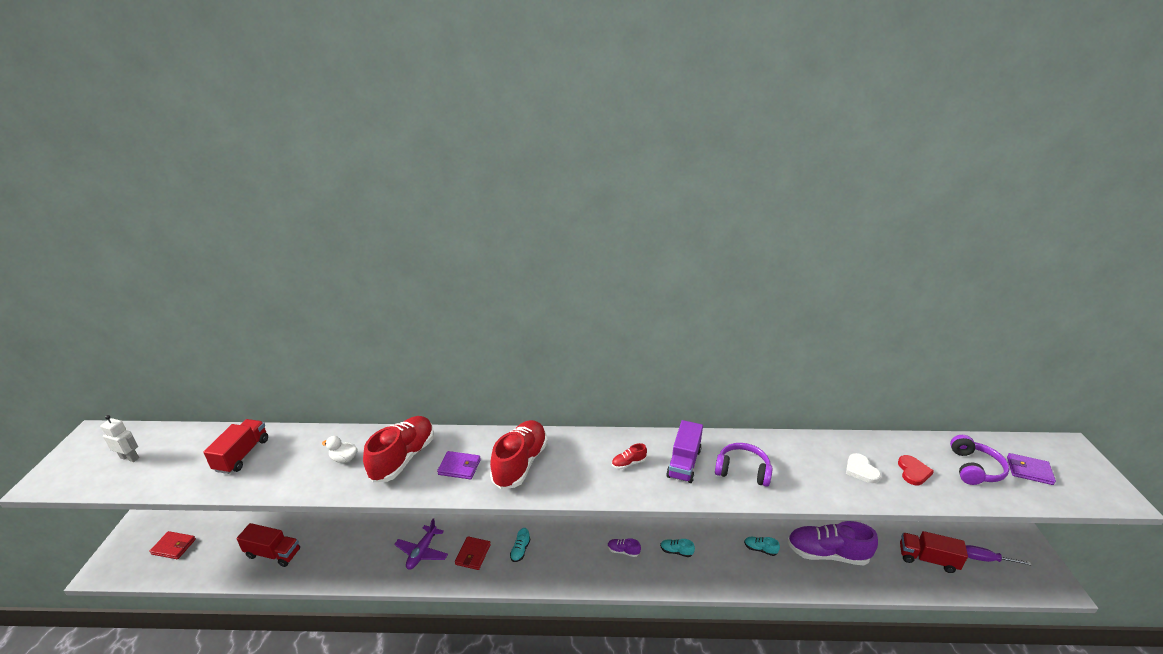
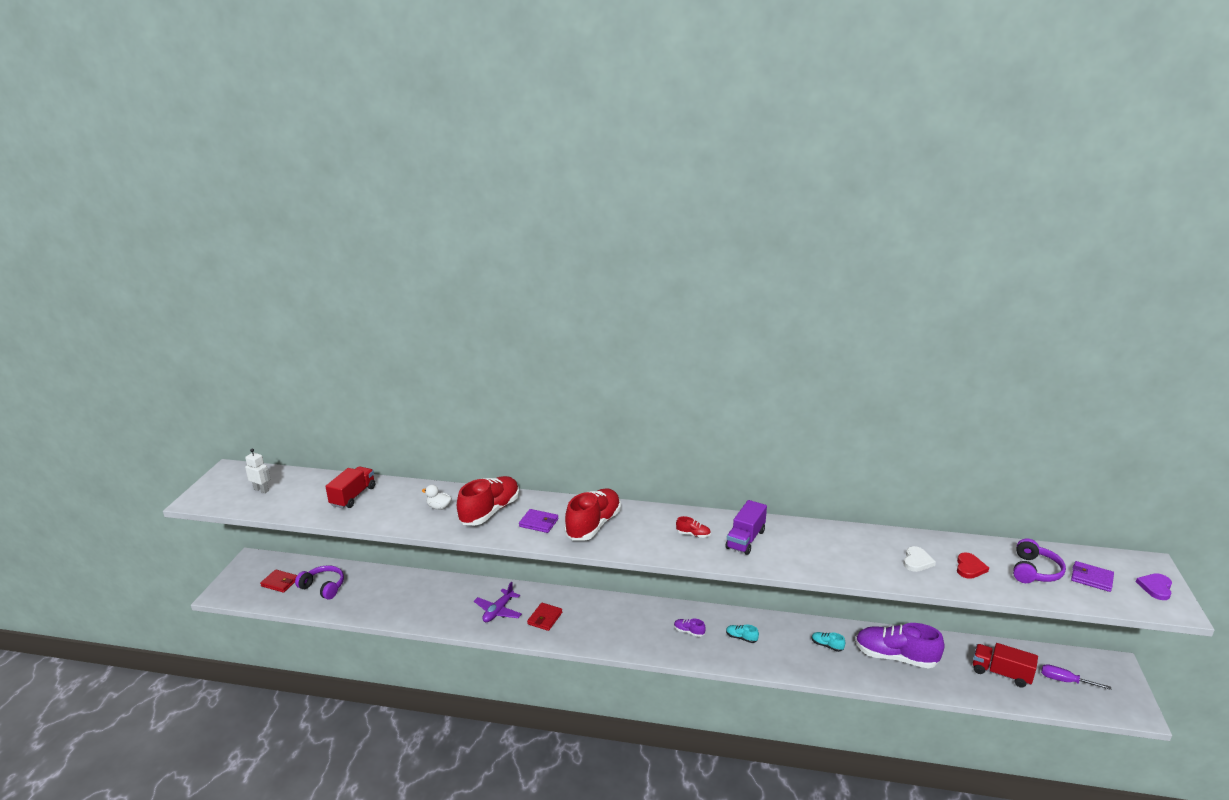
camera: 10 degrees right, 5 degrees down
red truck [236,523,300,567] -> none
turquoise shoe [510,528,530,562] -> none
red shoe [612,443,647,469] -> red shoe turned 150 degrees counterclockwise [676,516,711,538]
purple headphones [715,443,773,487] -> purple headphones moved to [295,565,344,600]
white heart [846,453,881,483] -> white heart turned 150 degrees counterclockwise [903,546,936,572]
none -> purple heart [1136,573,1172,600]

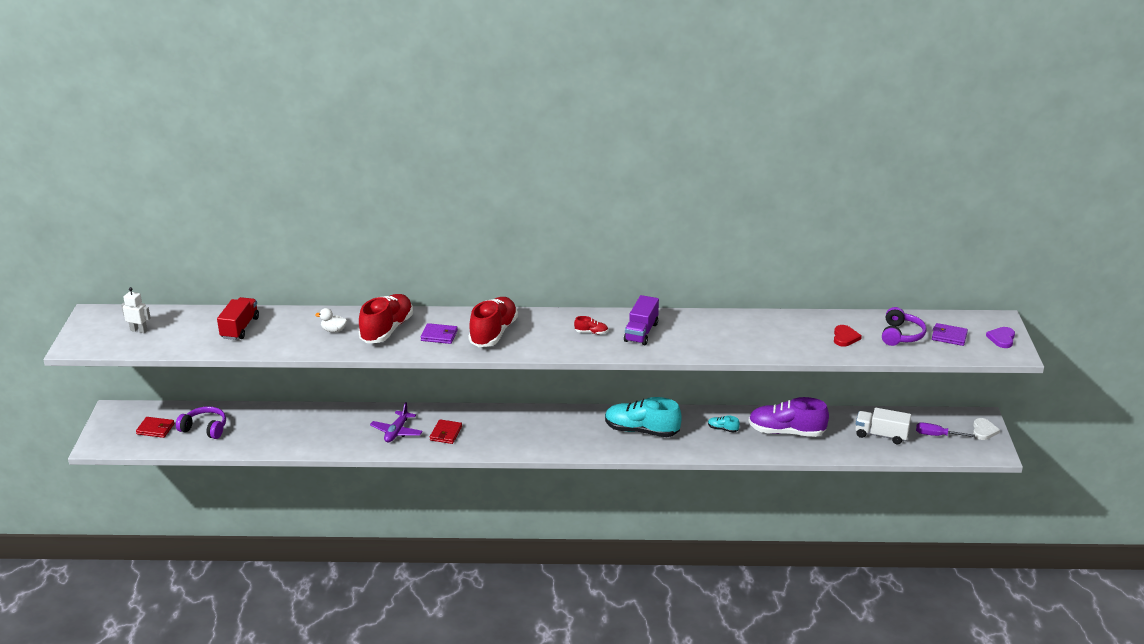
camera: 10 degrees left, 5 degrees up
purple shoe [674,618,706,637] -> none
turquoise shoe [726,625,759,643] -> turquoise shoe [605,397,682,437], size x2.39
white heart [903,546,936,572] -> white heart moved to [973,418,1000,440]
red truck [973,643,1038,688] -> white truck [855,408,911,444]

